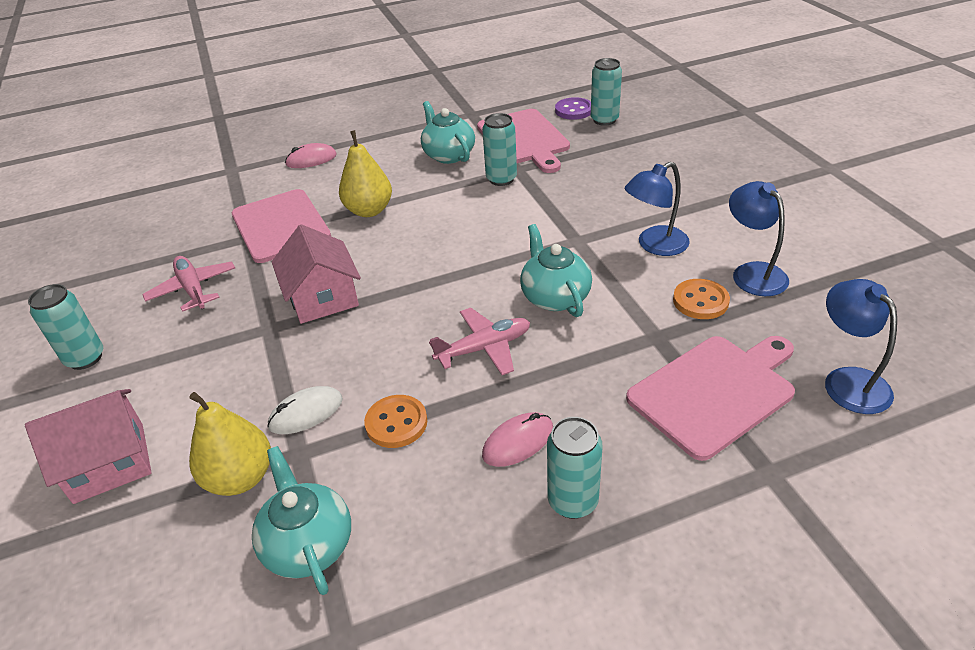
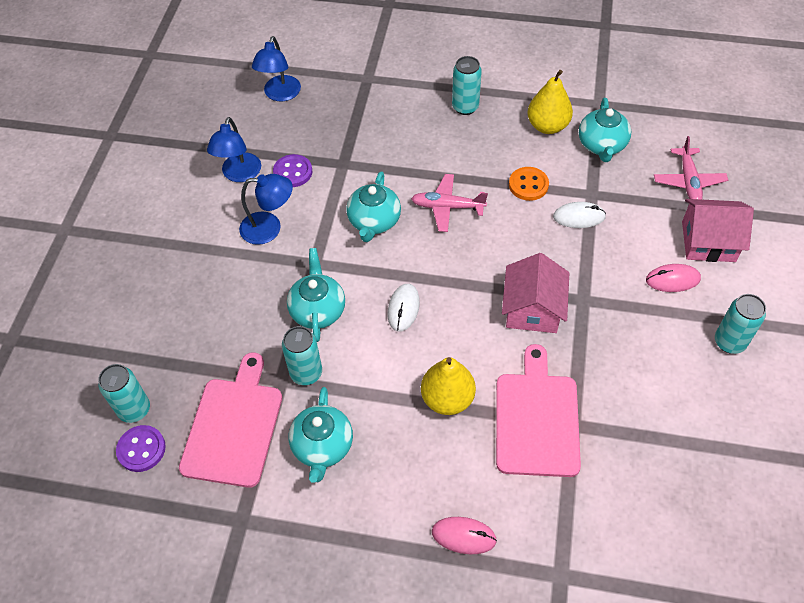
camera: 150 degrees left, 15 degrees up
pink plane [142,256,235,312] -> pink plane moved to [654,136,728,200]
yellow pear [189,392,271,496] -> yellow pear moved to [528,70,573,134]
pink mouse [482,412,553,467] -> pink mouse moved to [646,264,701,292]
pink cutting board [626,336,795,461] -> none
orange button [673,279,730,319] -> purple button [273,154,312,187]
none -> turquoise teapot [287,248,345,342]
none -> white mouse [388,284,420,332]

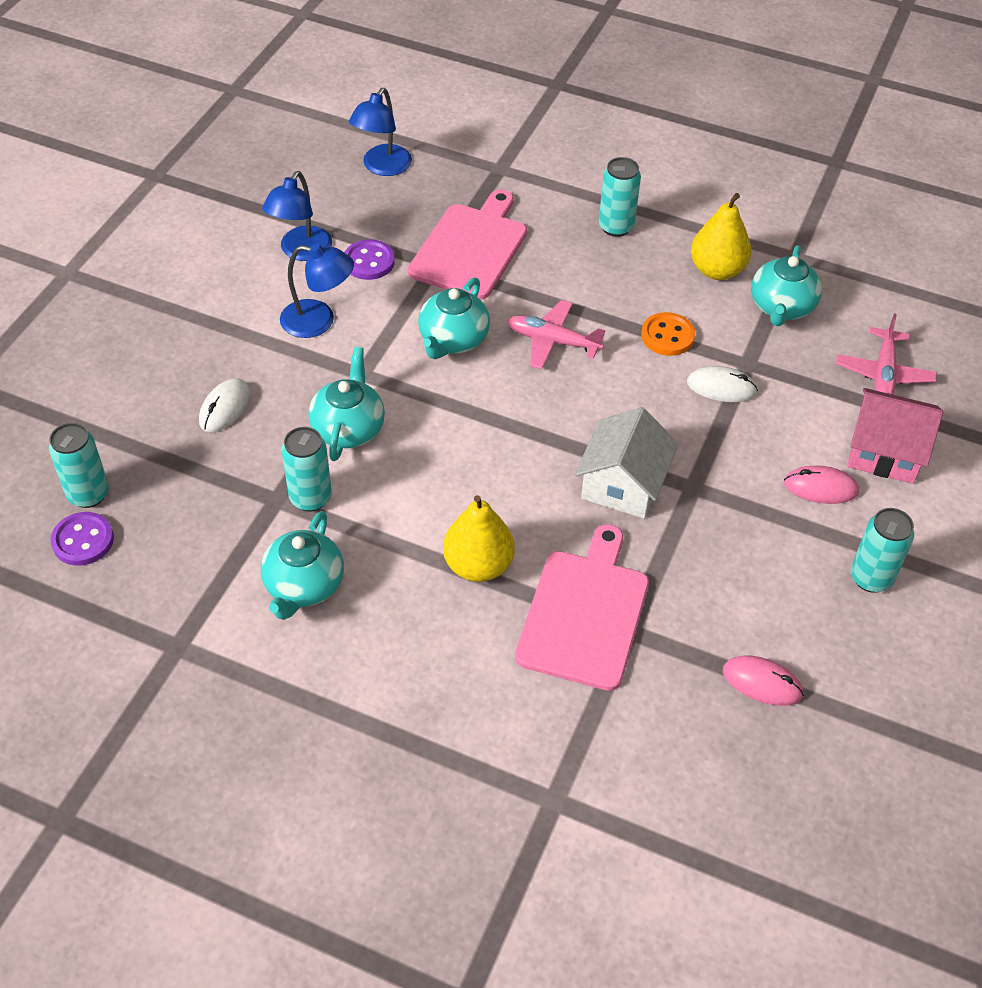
camera: 10 degrees right, 5 degrees down
pink cutting board [179,352,282,488] -> pink cutting board moved to [408,189,527,299]
white mouse [388,284,420,332] -> white mouse moved to [199,378,250,432]
pink mouse [432,517,497,554] -> pink mouse moved to [723,655,804,706]
pink house [502,253,569,333] -> white house [575,407,679,519]

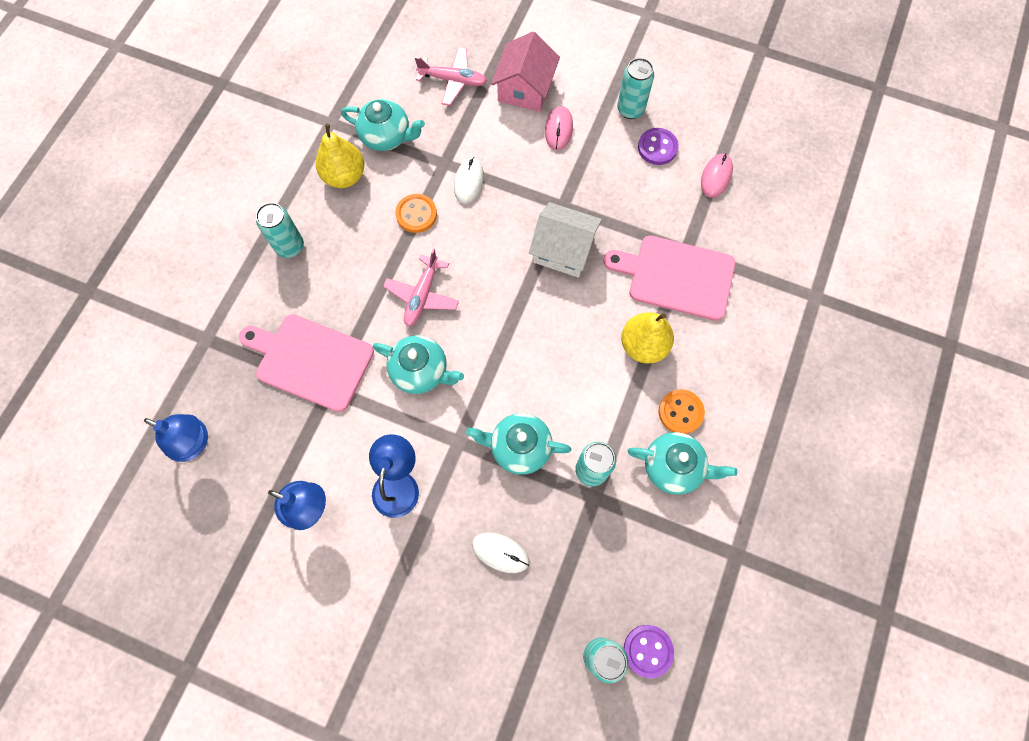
camera: 90 degrees left, 20 degrees up
purple button [344,239,395,280] -> purple button moved to [638,128,679,165]
none -> orange button [659,389,705,434]

